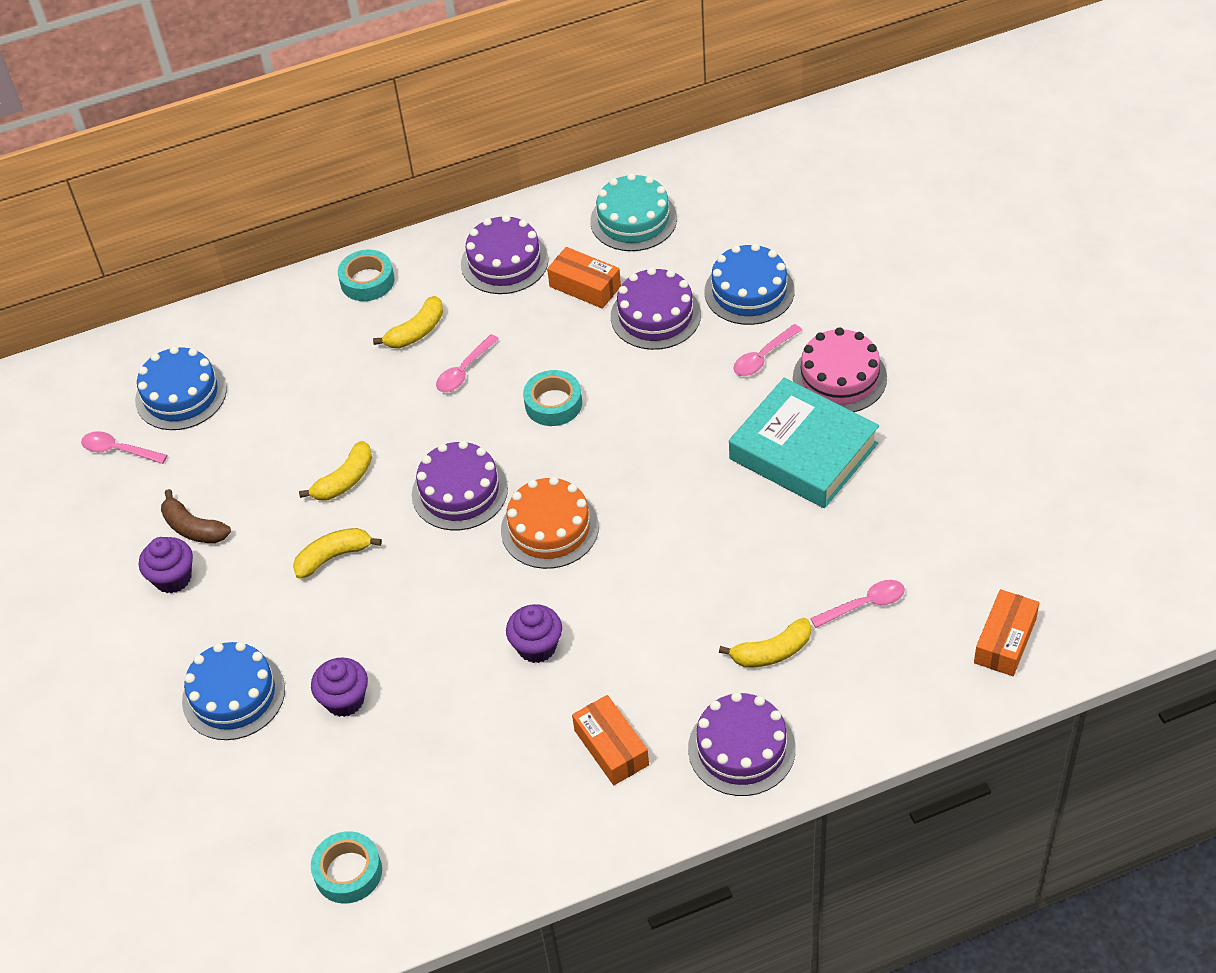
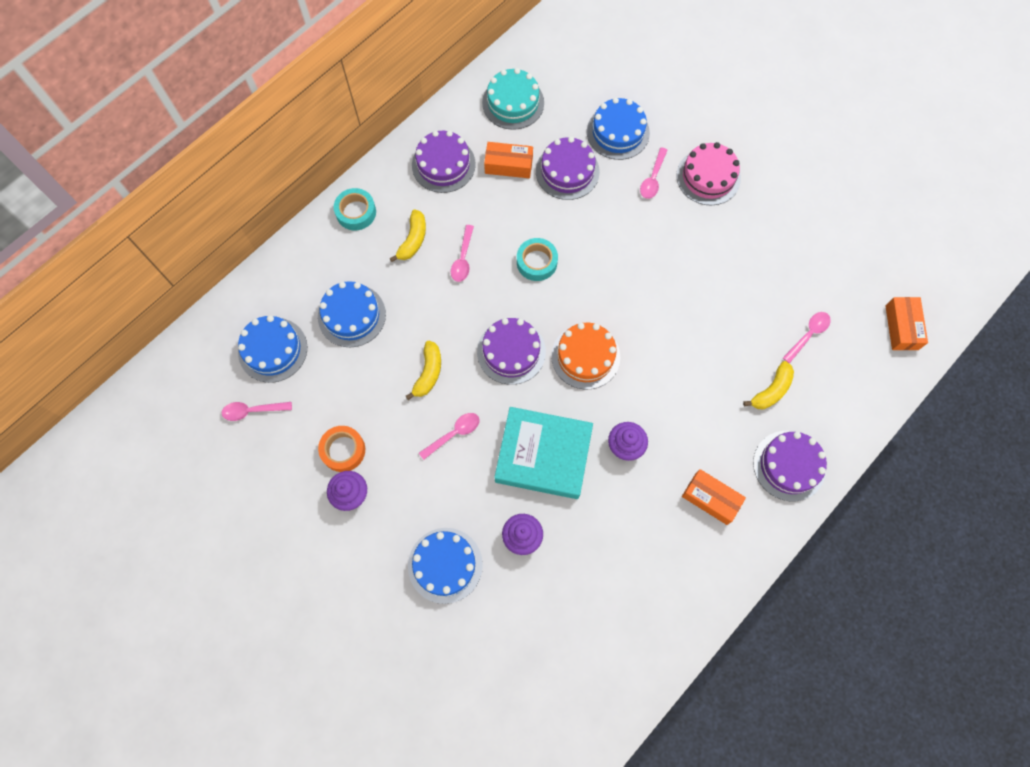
camera: 30 degrees left, 20 degrees up
brown banana [161,489,231,543] -> orange tape [318,426,365,472]
yellow banana [293,528,382,579] -> pink spoon [419,413,479,460]
turquoise tape [311,831,382,903] -> none
turquoise book [729,378,879,508] -> turquoise book moved to [494,407,593,499]
none -> blue cake [318,281,386,347]

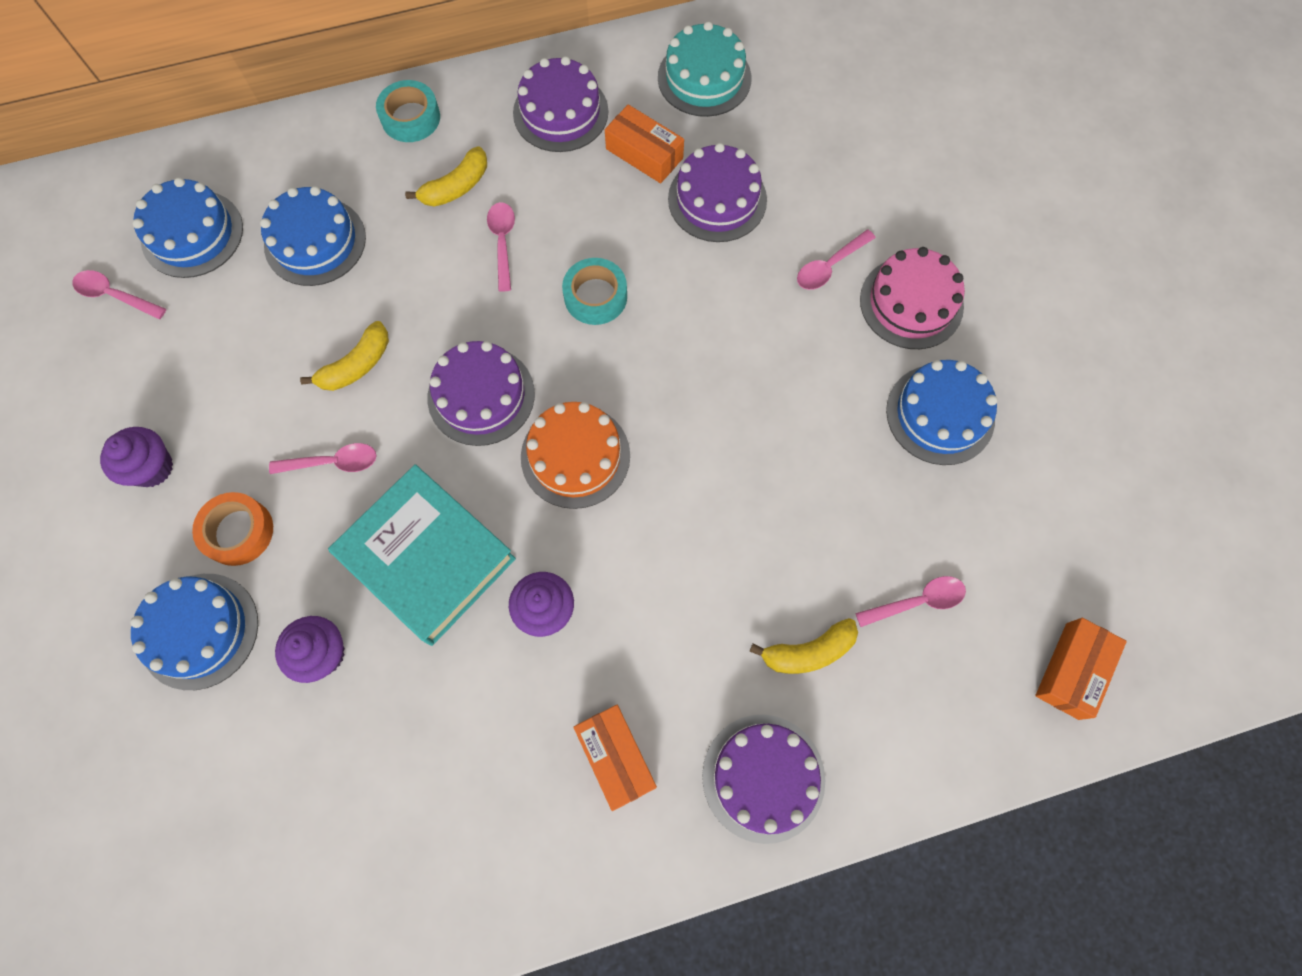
camera: 30 degrees right, 0 degrees up
orange tape [318,426,365,472] -> orange tape moved to [192,492,273,566]
pink spoon [451,225,474,282] -> pink spoon turned 135 degrees clockwise [487,202,515,292]
blue cake [587,97,650,160] -> blue cake moved to [886,360,998,465]

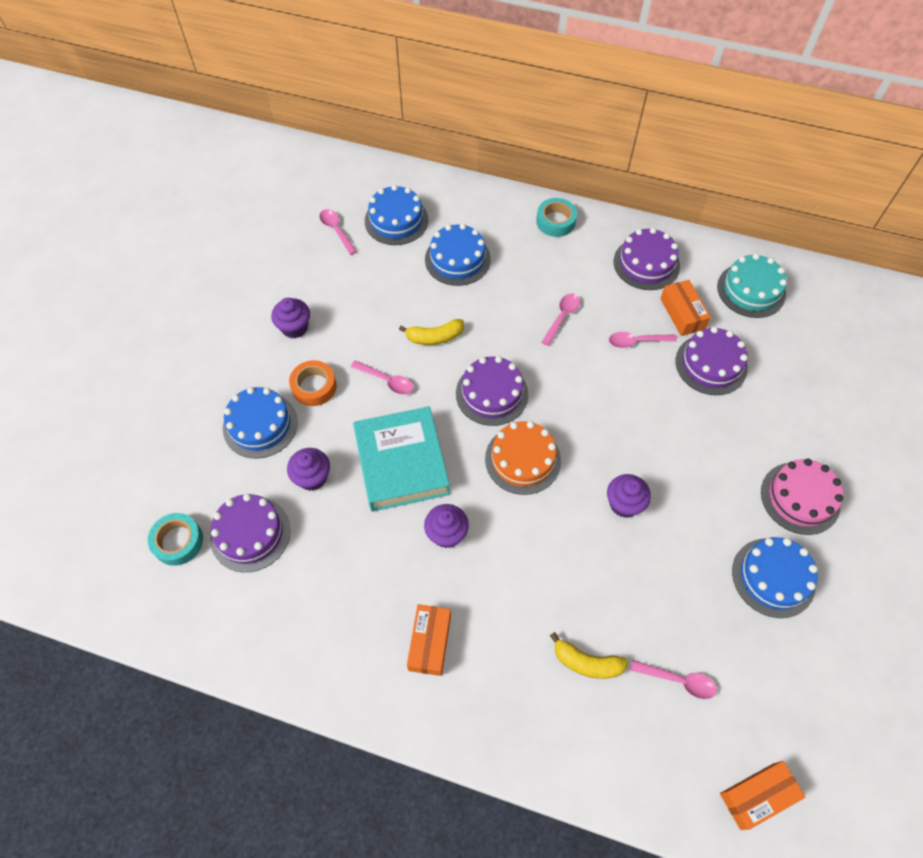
camera: 35 degrees right, 10 degrees down
yellow banana [405,146,487,207] -> none
turquoise tape [562,258,627,325] -> turquoise tape moved to [148,513,203,566]
purple cake [702,715,825,844] -> purple cake moved to [210,494,291,572]
pink spoon [797,230,876,290] -> pink spoon moved to [609,332,677,348]
none -> purple cupcake [607,474,651,518]

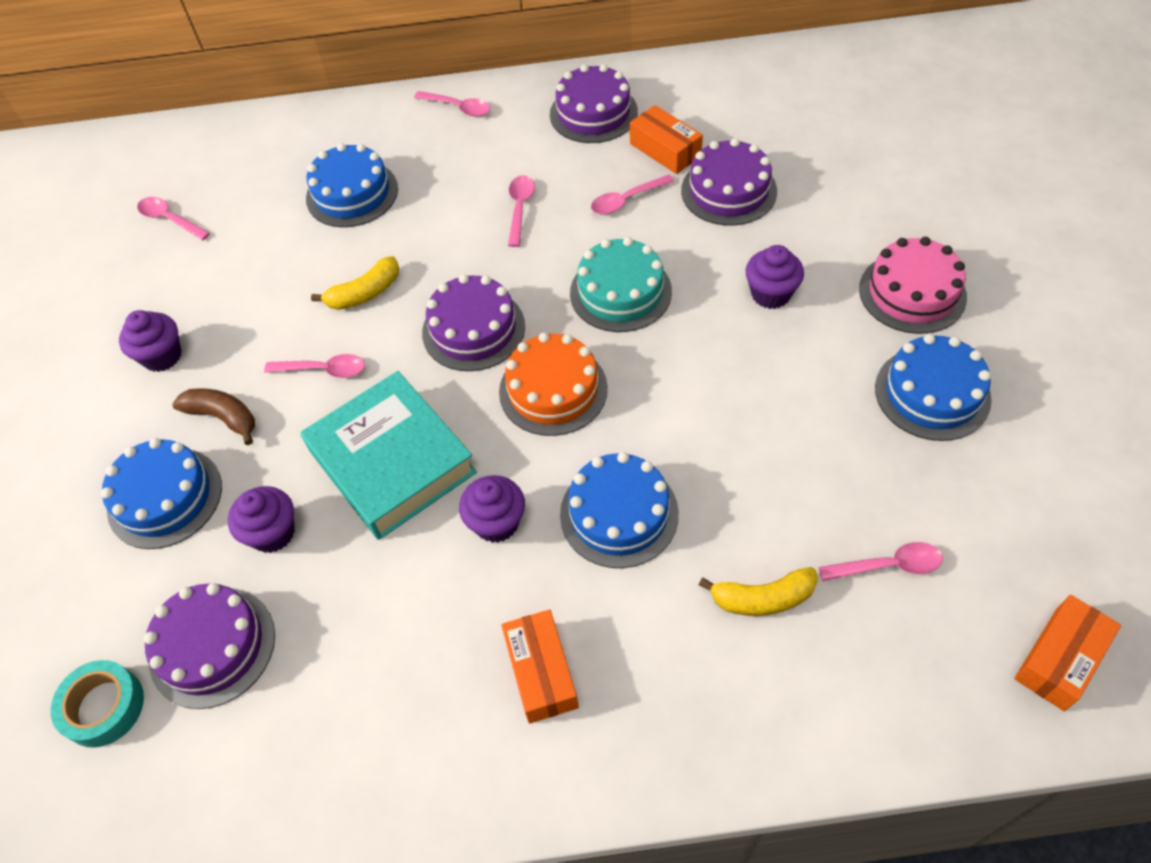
camera: 20 degrees left, 5 degrees down
orange tape [289,360,336,406] -> brown banana [172,388,255,445]
blue cake [365,185,428,245] -> blue cake moved to [560,452,679,568]
turquoise tape [536,198,577,237] -> pink spoon [414,91,490,117]
purple cupcake [607,474,651,518] -> purple cupcake moved to [746,245,804,309]
turquoise cake [717,254,787,318] -> turquoise cake moved to [570,237,672,332]

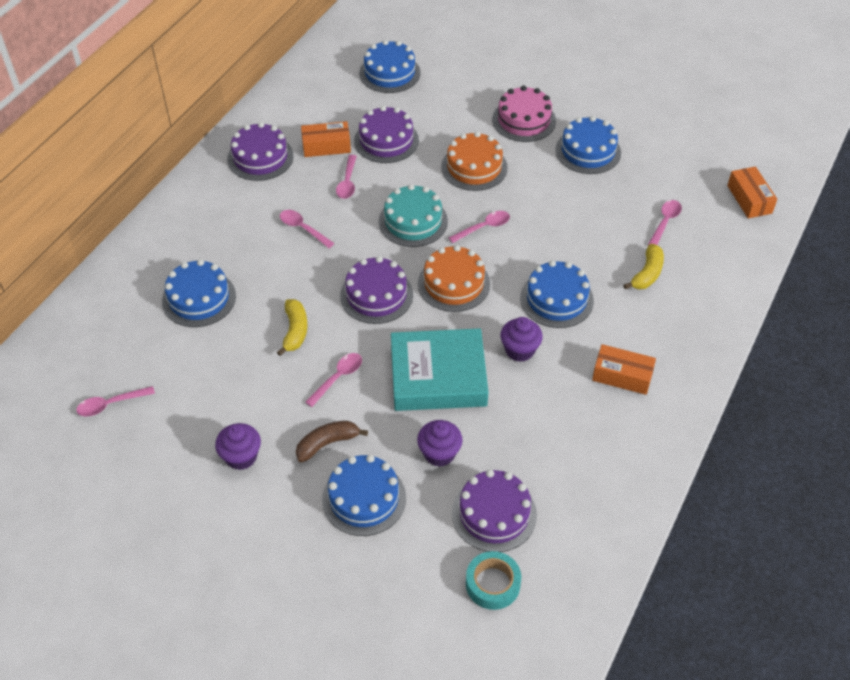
camera: 60 degrees left, 5 degrees down
pink spoon [414,91,490,117] -> pink spoon moved to [449,211,510,243]
purple cupcake [746,245,804,309] -> orange cake [441,132,508,191]
none -> blue cake [359,40,420,93]

